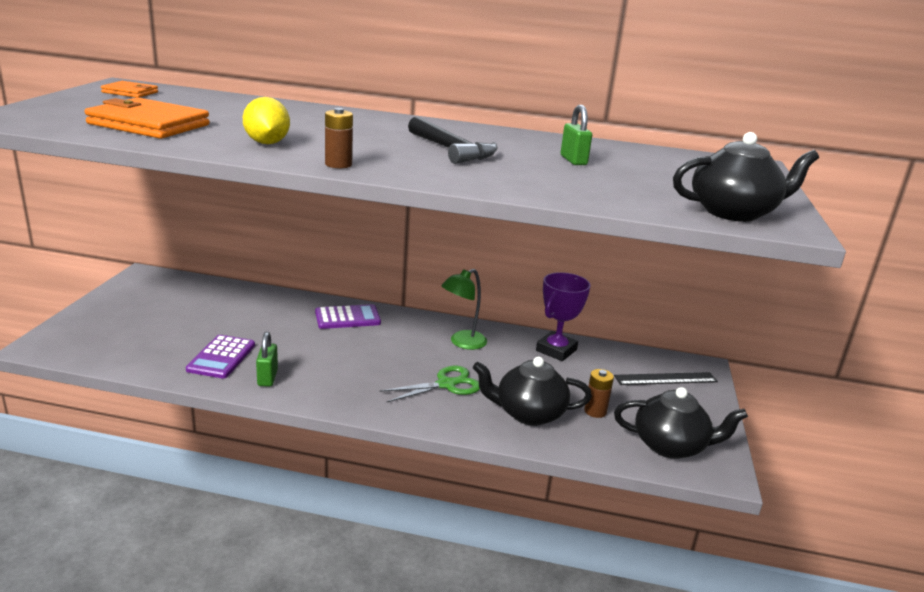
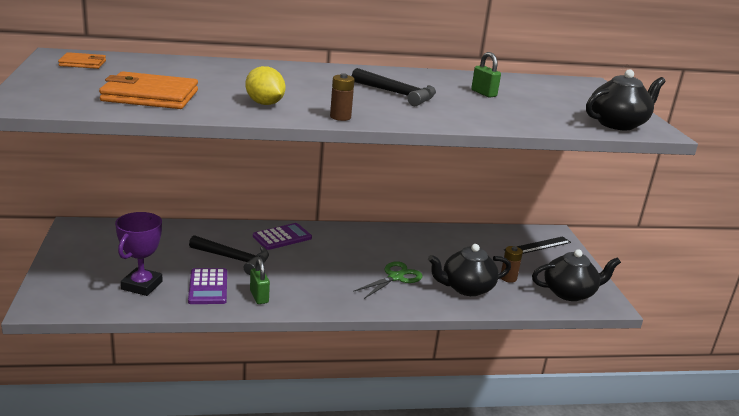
camera: 20 degrees left, 0 degrees up
green lamp [441,269,487,350] -> none
purple trophy [536,272,591,361] -> purple trophy moved to [115,212,163,296]
none -> black hammer [189,235,269,275]

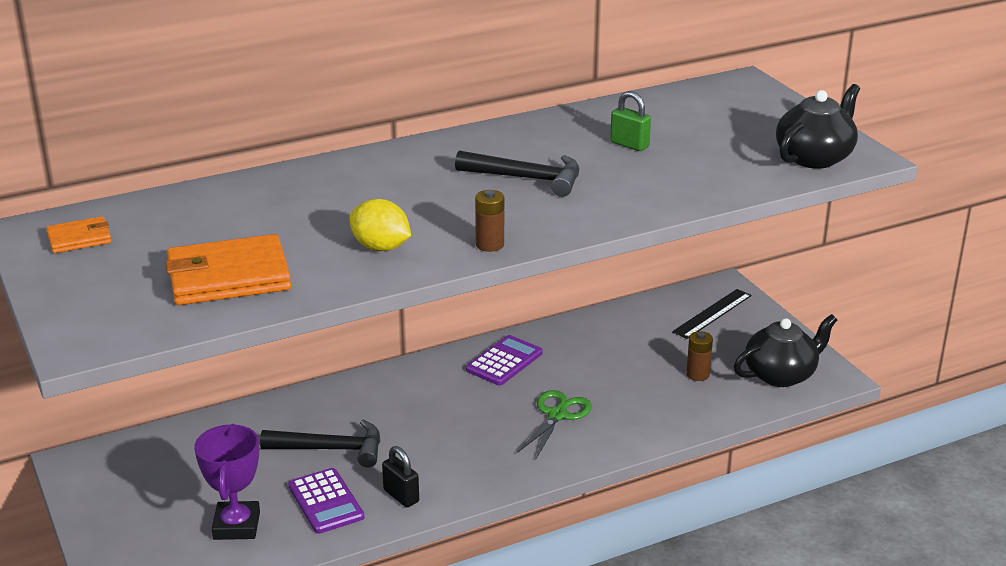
camera: 15 degrees left, 5 degrees up
green padlock [250,258,270,304] -> black padlock [382,446,419,507]
purple calculator [253,223,312,250] -> purple calculator moved to [466,335,543,386]
black teapot [428,244,511,296] -> none

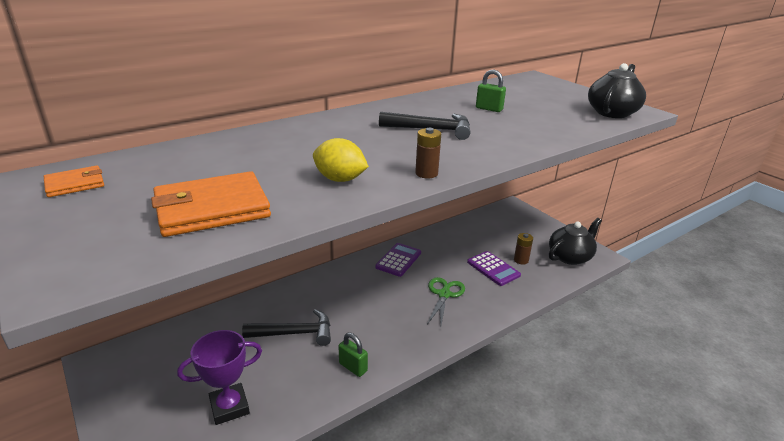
camera: 10 degrees left, 0 degrees up
purple trophy [194,424,260,540] -> purple trophy turned 75 degrees clockwise [177,330,262,425]
purple calculator [288,468,365,534] -> purple calculator moved to [467,251,521,286]
black padlock [382,446,419,507] -> green padlock [338,333,368,377]
black ruler [672,289,751,339] -> none

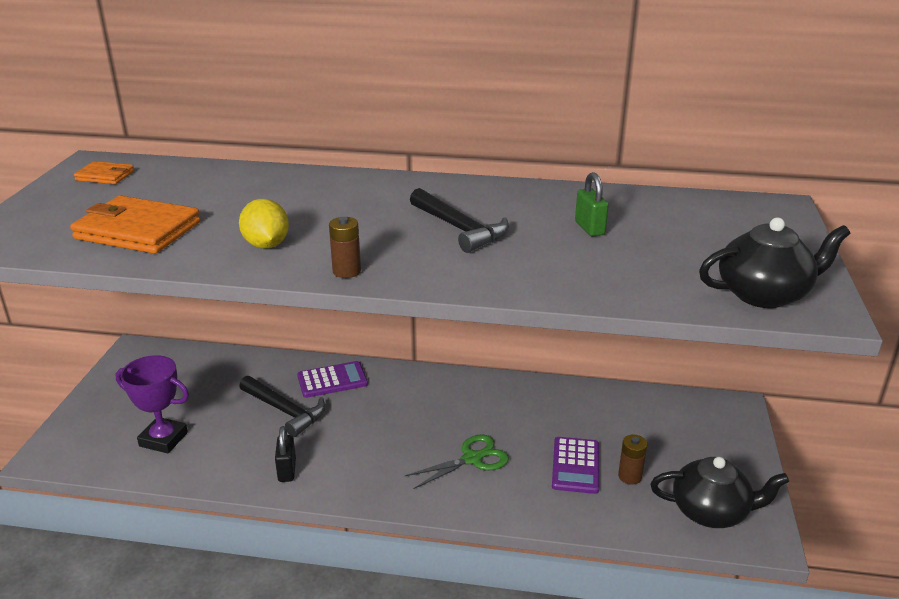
camera: 45 degrees right, 0 degrees up
green padlock [338,333,368,377] -> black padlock [275,426,296,482]
purple calculator [375,243,421,277] -> purple calculator moved to [297,361,368,398]

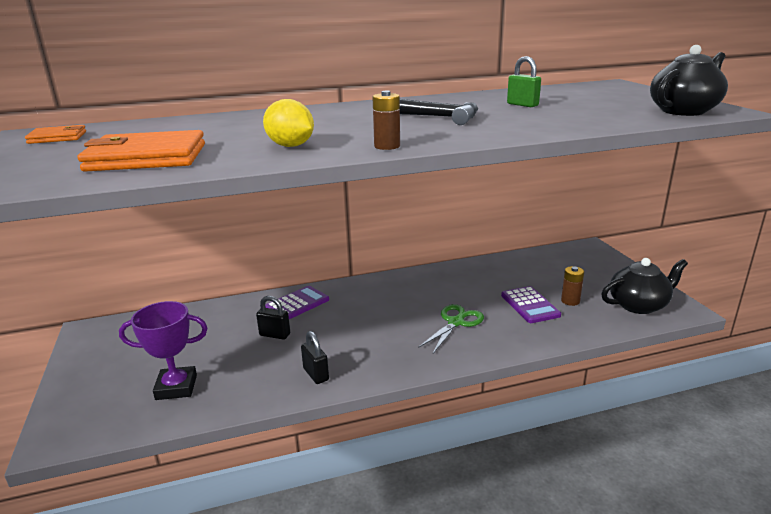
camera: 25 degrees left, 5 degrees down
black hammer [239,376,325,437] -> black padlock [256,296,290,340]

